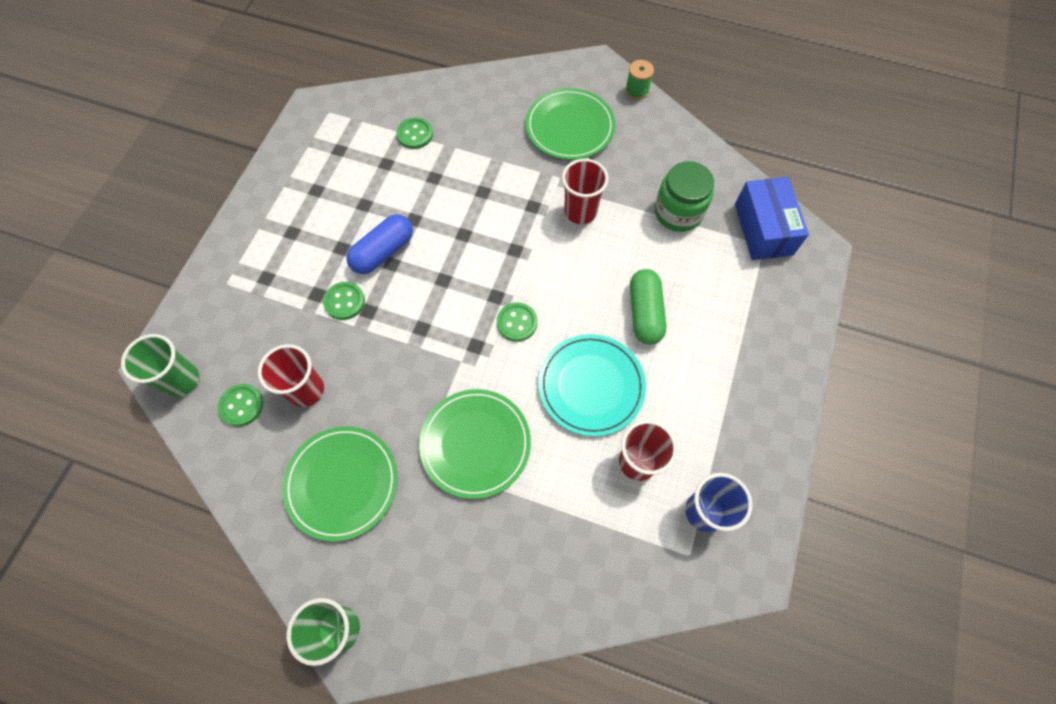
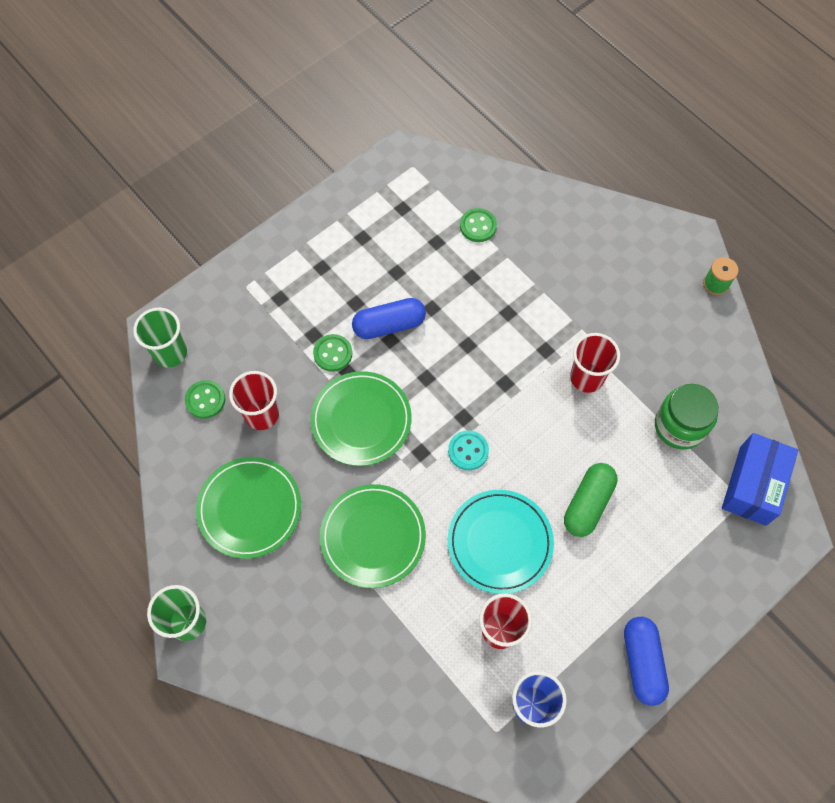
camera: 30 degrees right, 0 degrees up
green button [497,302,537,342] -> turquoise button [448,430,489,470]
green plate [526,88,615,160] -> green plate moved to [310,371,412,466]
none -> blue capsule [624,617,669,706]

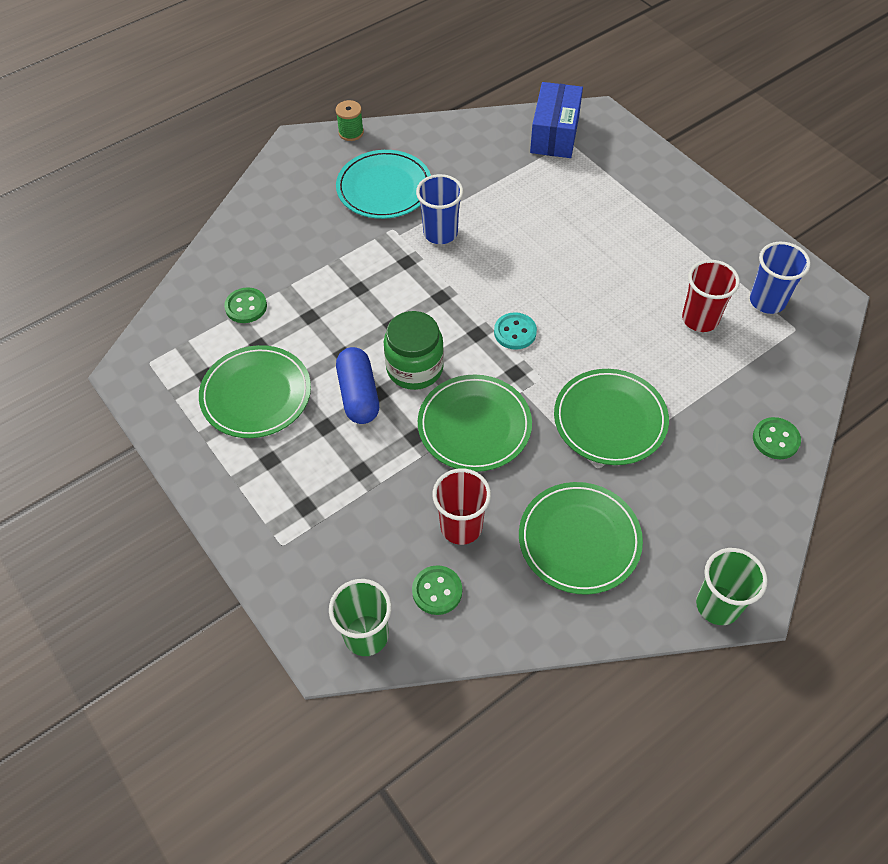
camera: 85 degrees left, 10 degrees down
green button [313,334,352,372] -> green button moved to [753,417,801,459]
turquoise plate [448,490,554,594] -> turquoise plate moved to [336,150,431,219]
green capsule [564,463,617,537] -> none
red cup [570,333,620,393] -> blue cup [416,174,463,244]
blue capsule [624,617,669,706] -> none
green jar [655,384,719,450] -> green jar moved to [384,311,444,390]
blue box [722,433,798,526] -> blue box turned 75 degrees clockwise [530,82,583,158]
none -> green plate [199,345,311,438]

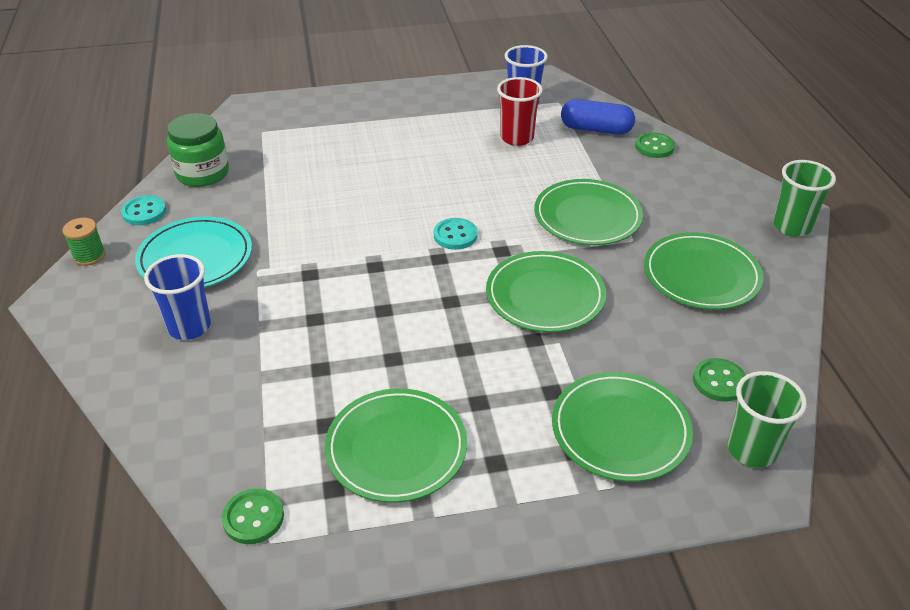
camera: 65 degrees left, 15 degrees down
green button [224,287,267,323] -> green button moved to [222,488,284,544]
blue capsule [336,347,379,424] -> blue capsule moved to [561,99,635,135]
green jar [384,311,444,390] -> green jar moved to [167,113,229,187]
blue cup [416,174,463,244] -> blue cup moved to [144,254,211,340]
red cup [432,468,491,545] -> none
blue box [530,82,583,158] -> none
none -> turquoise button [121,195,166,225]
none -> green plate [552,372,693,482]

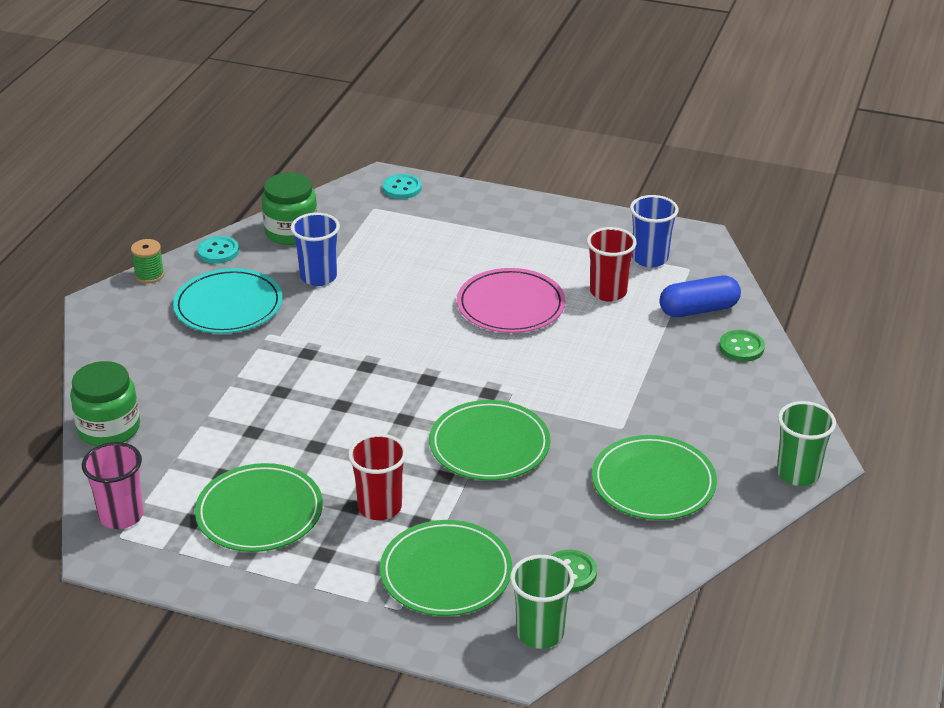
camera: 30 degrees right, 5 degrees down
blue cup [144,254,211,340] -> blue cup moved to [290,213,340,286]
green button [222,488,284,544] -> pink cup [82,442,143,529]
turquoise button [434,218,478,250] -> turquoise button moved to [383,174,422,199]
green plate [534,179,643,245] -> none
blue capsule [561,99,635,135] -> blue capsule turned 60 degrees counterclockwise [659,275,741,317]
none -> green jar [70,361,140,446]
none -> red cup [348,434,407,520]
none -> pink plate [457,268,566,333]

